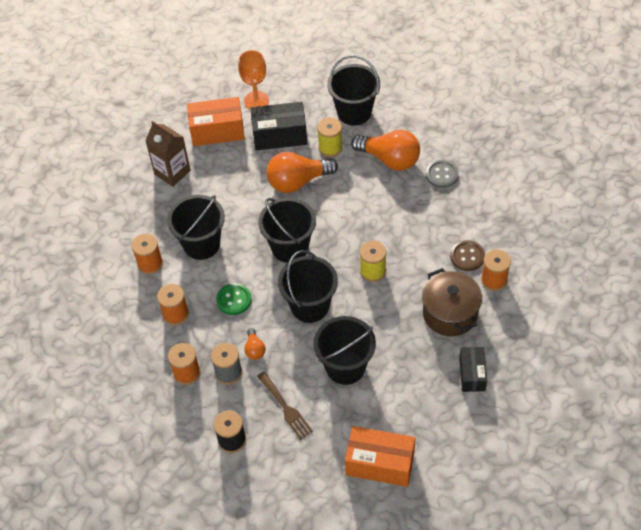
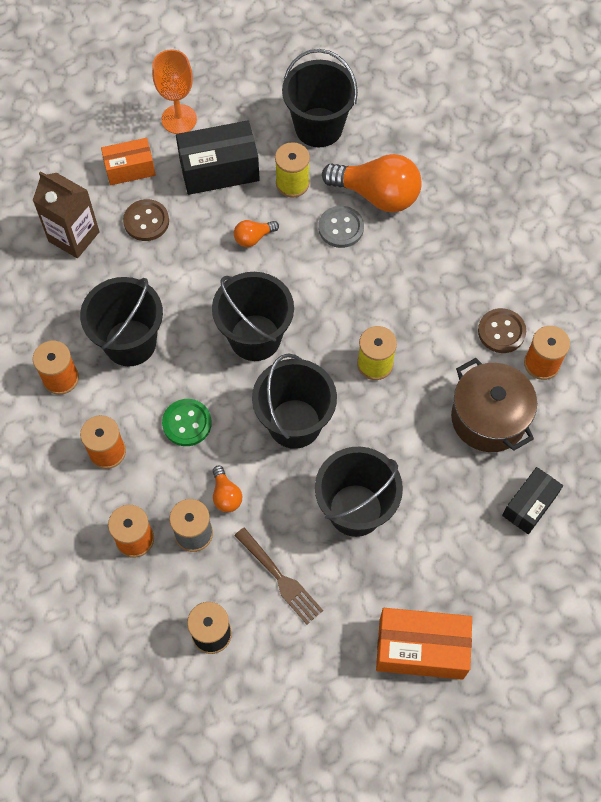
camera: 10 degrees left, 10 degrees up
orange box [187,97,245,146] -> orange box [101,138,156,185], size x0.63
orange light bulb [266,152,338,193] -> orange light bulb [234,220,279,247], size x0.47
grey button [426,160,459,188] -> grey button moved to [318,206,364,248]
black box [459,347,487,392] -> black box turned 45 degrees clockwise [502,467,563,534]
none -> brown button [123,199,169,241]

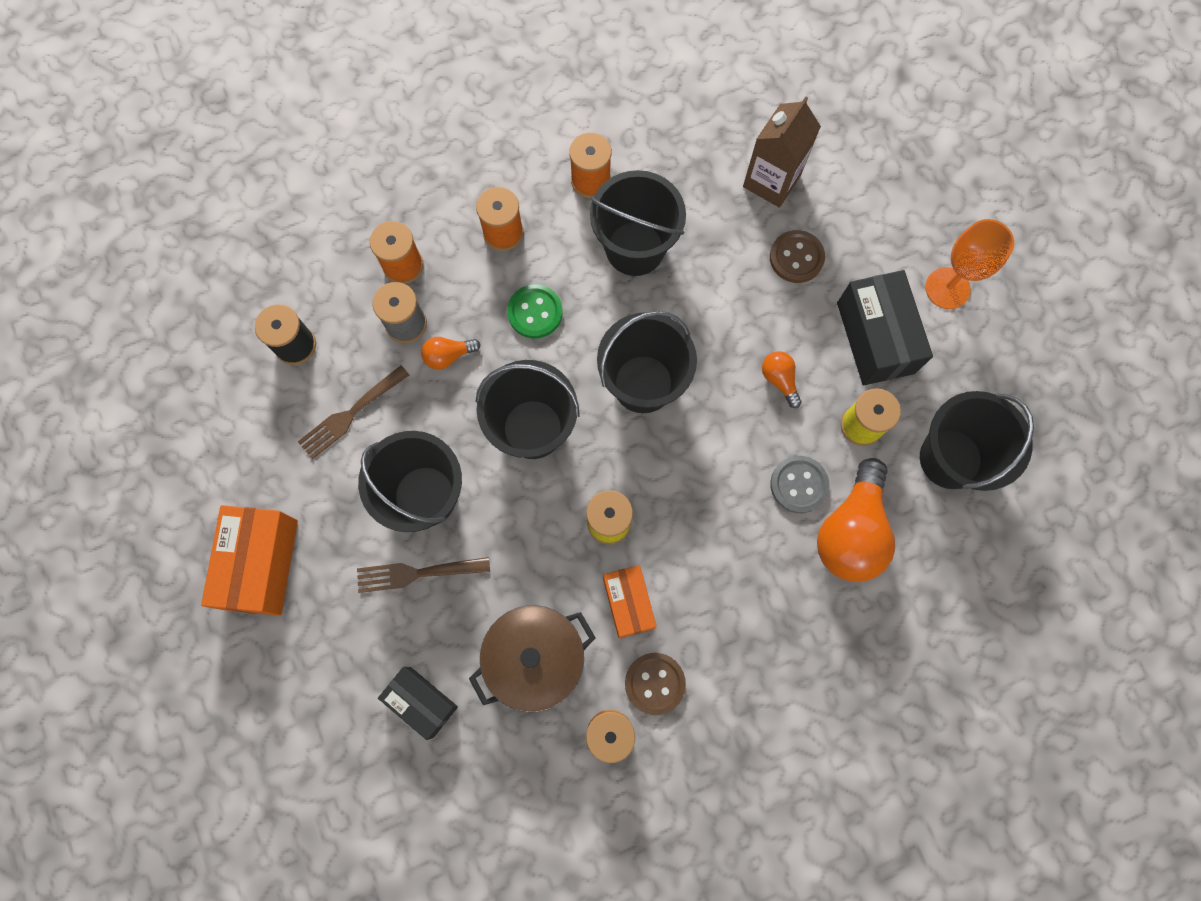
camera: 90 degrees right, 10 degrees up
orange box [101,138,156,185] -> orange box moved to [603,565,657,638]
none -> brown fork [357,557,490,593]

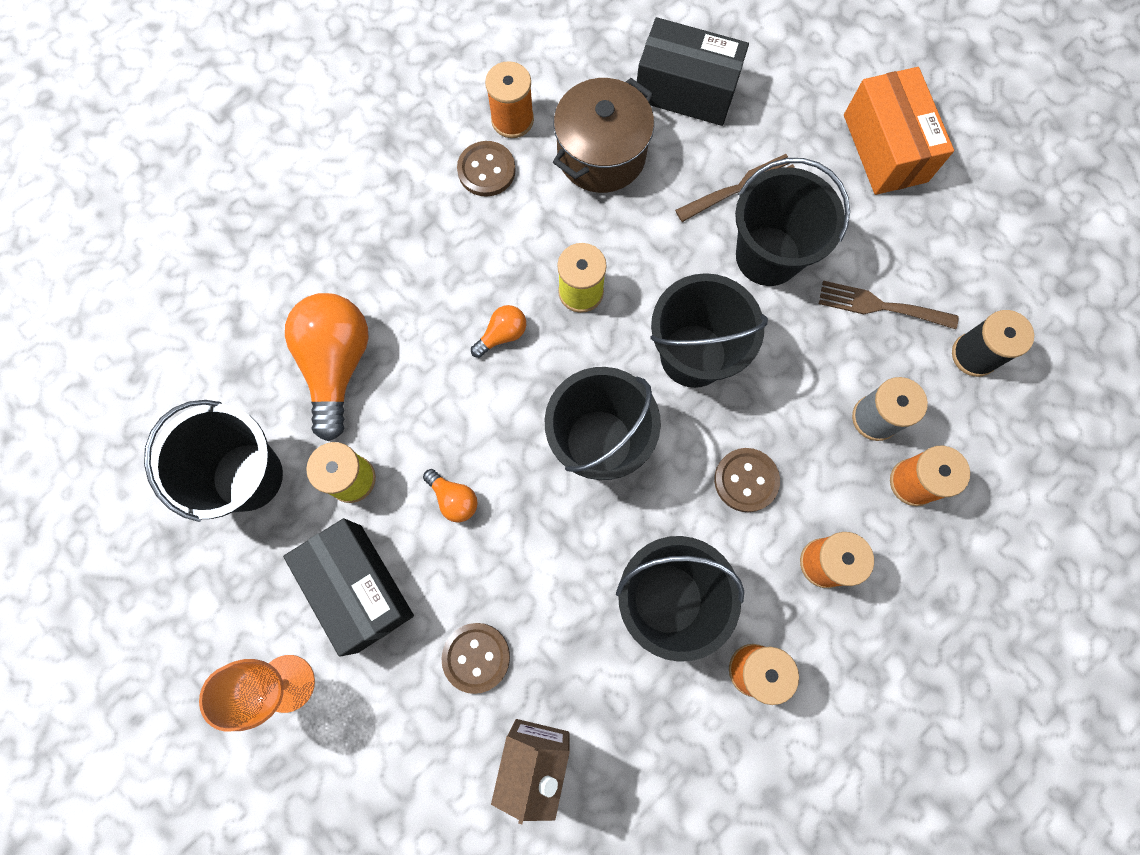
camera: 160 degrees right, 0 degrees up
brown fork [298,365,409,459] -> brown fork turned 105 degrees counterclockwise [819,281,959,329]
black box [378,667,458,740] -> black box [637,17,749,126], size x1.58
orange light bulb [421,337,481,370] -> orange light bulb moved to [471,305,526,358]
green button [507,284,563,338] -> brown button [714,448,780,512]
orange box [603,565,657,638] -> none
grey button [770,456,829,513] -> none

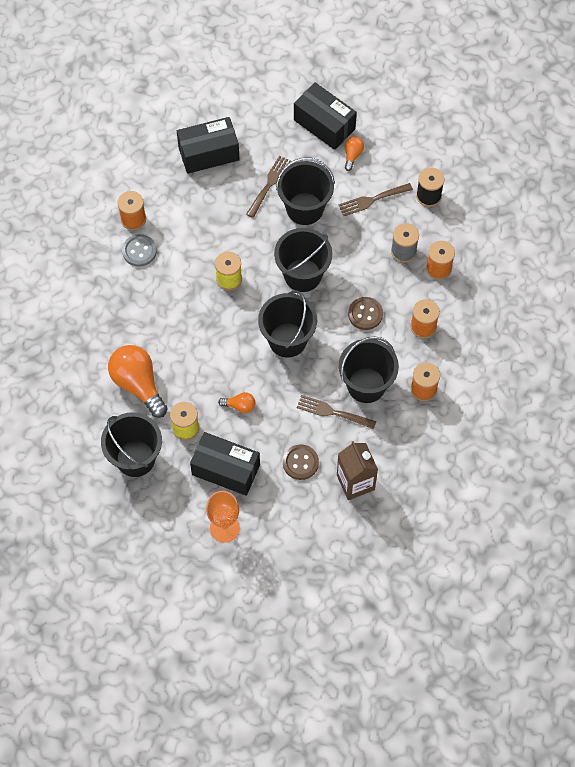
camera: 35 degrees left, 10 degrees down
brown button [457,141,516,197] -> grey button [122,234,157,267]
orange light bulb [471,305,526,358] -> orange light bulb moved to [345,137,364,171]
brown pot [553,78,654,193] -> none
orange box [844,67,954,195] -> black box [294,82,357,150]
none -> brown fork [297,395,377,429]

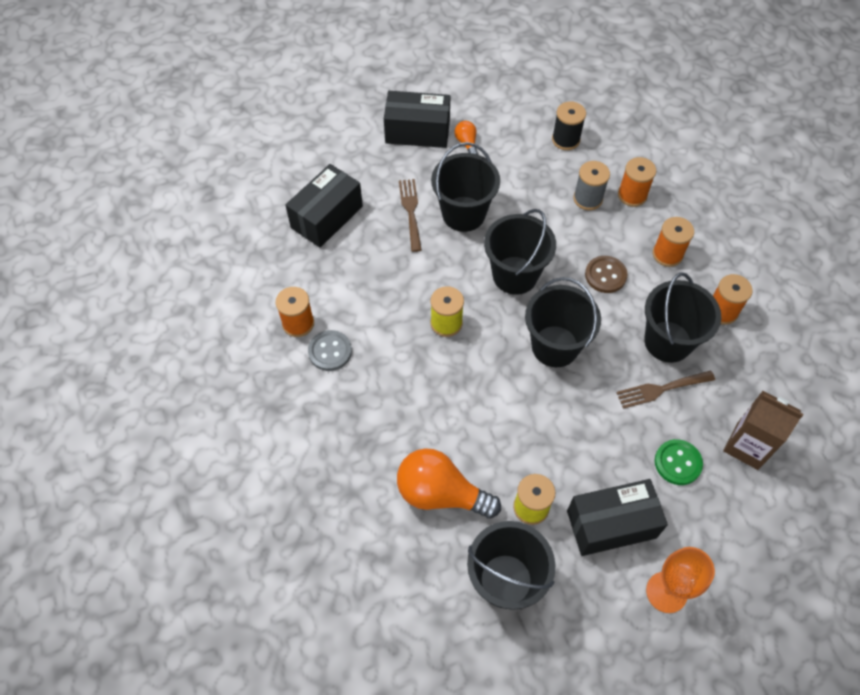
camera: 35 degrees left, 5 degrees down
orange light bulb [218,392,255,413] -> none
brown button [283,444,319,480] -> green button [655,439,703,485]
brown fork [338,183,413,216] -> none

